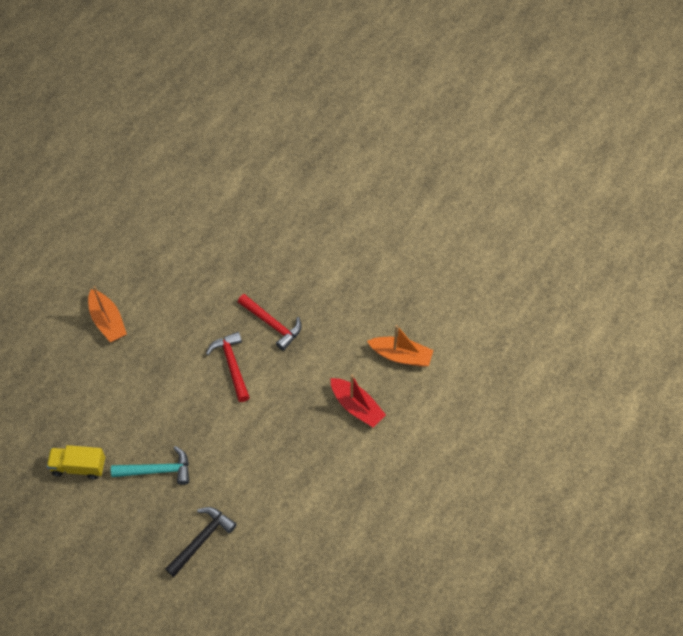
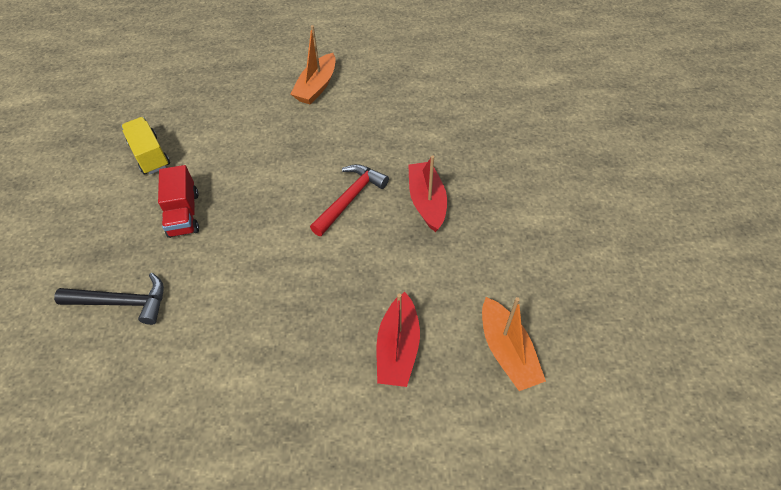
camera: 55 degrees right, 5 degrees down
turquoise hammer [111,446,189,485] -> red truck [158,165,199,238]
red hammer [238,294,302,351] -> red boat [408,155,447,232]

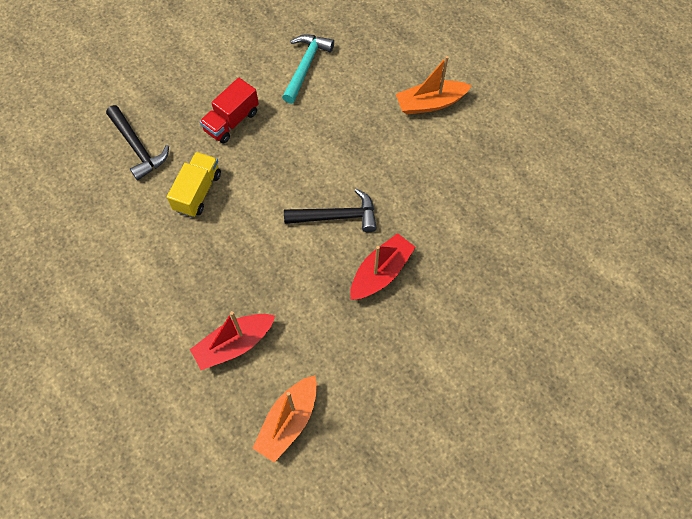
camera: 50 degrees right, 10 degrees up
yellow truck [121,117,170,174] -> yellow truck moved to [167,152,221,217]
red hammer [310,164,389,236] -> black hammer [284,188,377,232]
none -> turquoise hammer [282,34,334,104]

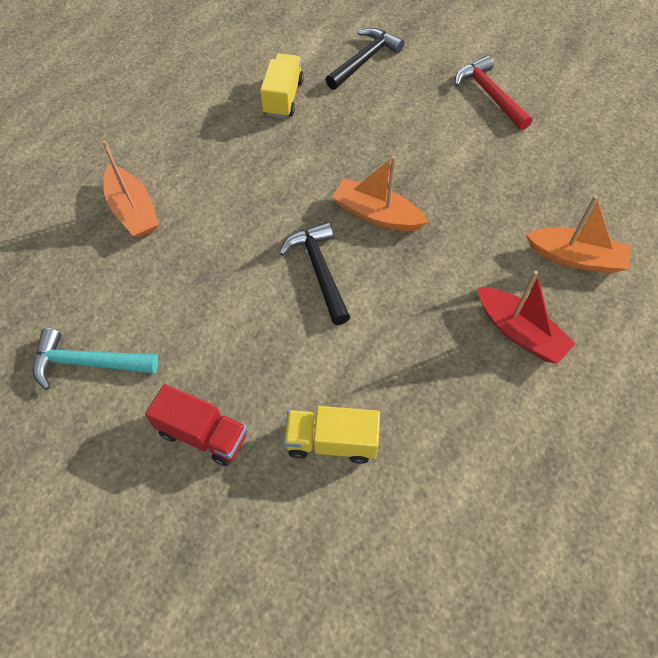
camera: 105 degrees left, 5 degrees down
black hammer [106,105,169,180] -> black hammer moved to [325,28,404,90]
red boat [350,233,416,300] -> orange boat [332,156,428,231]
none -> yellow truck [260,53,304,118]
none -> red hammer [455,55,532,130]

